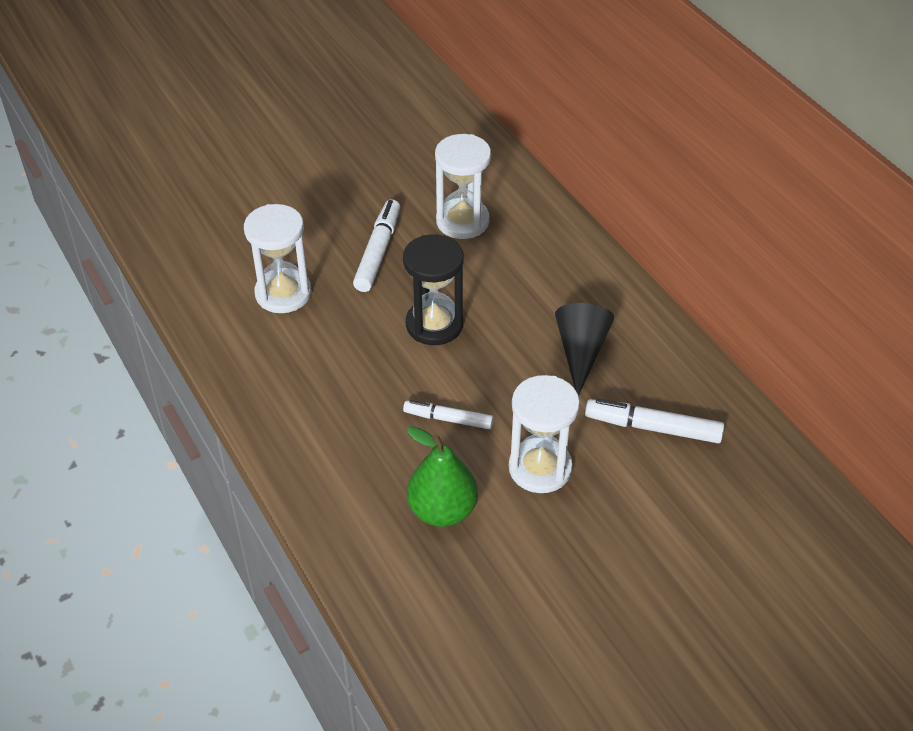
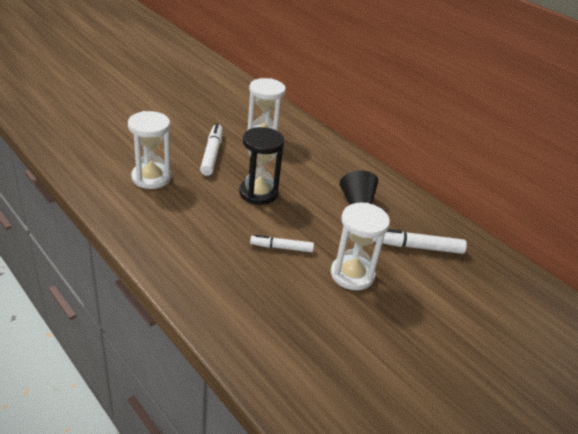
camera: 15 degrees left, 10 degrees down
green pear [406,426,478,527] -> none

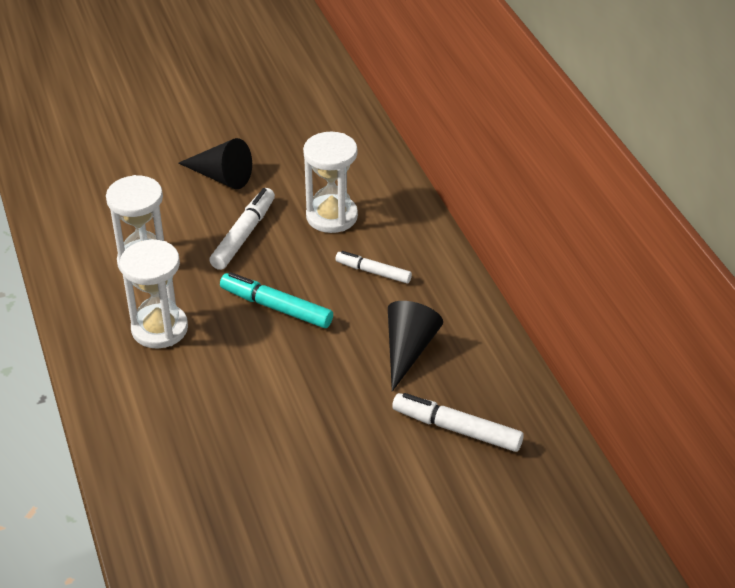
camera: 25 degrees right, 5 degrees up
black hourglass [239,127,284,205] -> turquoise marker [220,272,333,328]
white marker [250,235,314,252] -> white marker moved to [335,251,412,283]
white hourglass [331,203,390,290] -> white hourglass moved to [120,240,188,349]
none -> black cone [178,138,252,189]

